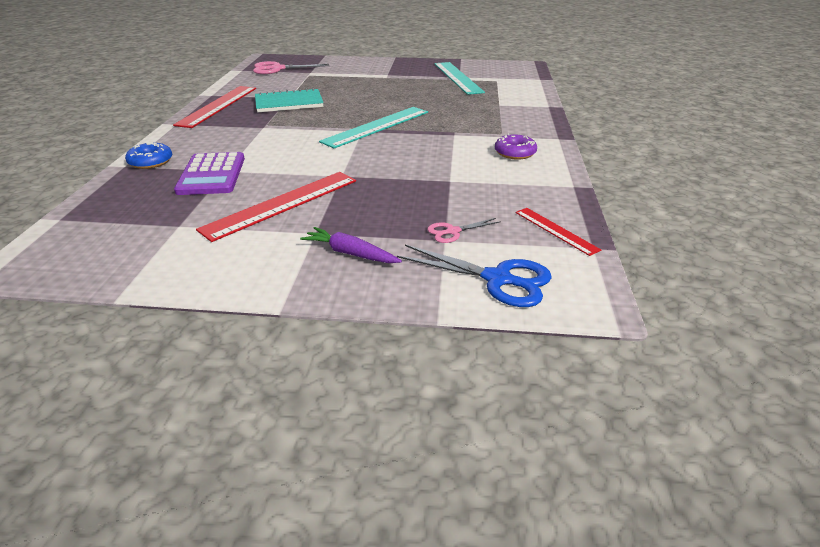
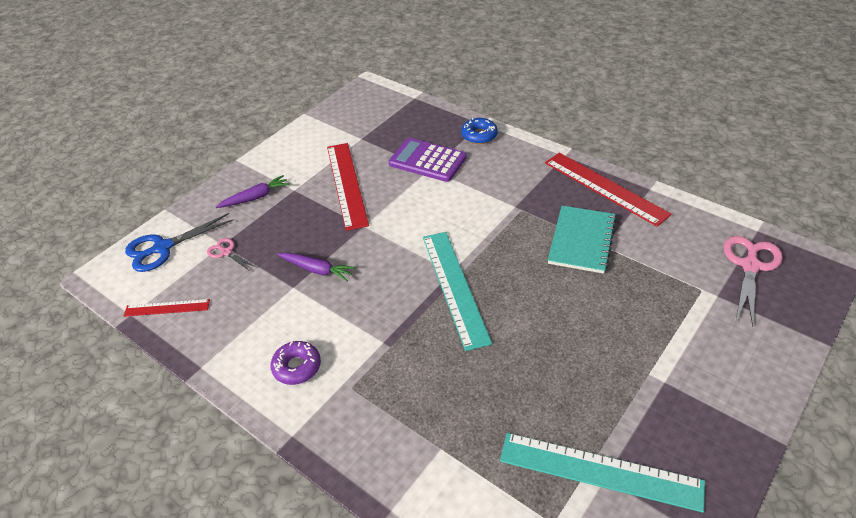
camera: 125 degrees right, 10 degrees up
pink scissors [427,218,501,243] -> pink scissors turned 60 degrees counterclockwise [207,238,256,271]
none -> purple carrot [277,252,356,281]

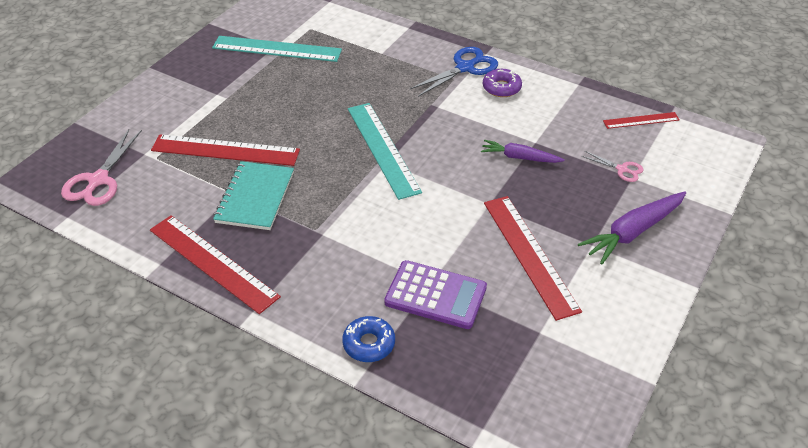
camera: 170 degrees right, 0 degrees up
blue scissors [125,213,234,272] -> blue scissors moved to [409,47,498,97]
purple carrot [216,175,290,208] -> purple carrot [578,191,686,265], size x1.55
none -> red ruler [151,134,300,166]

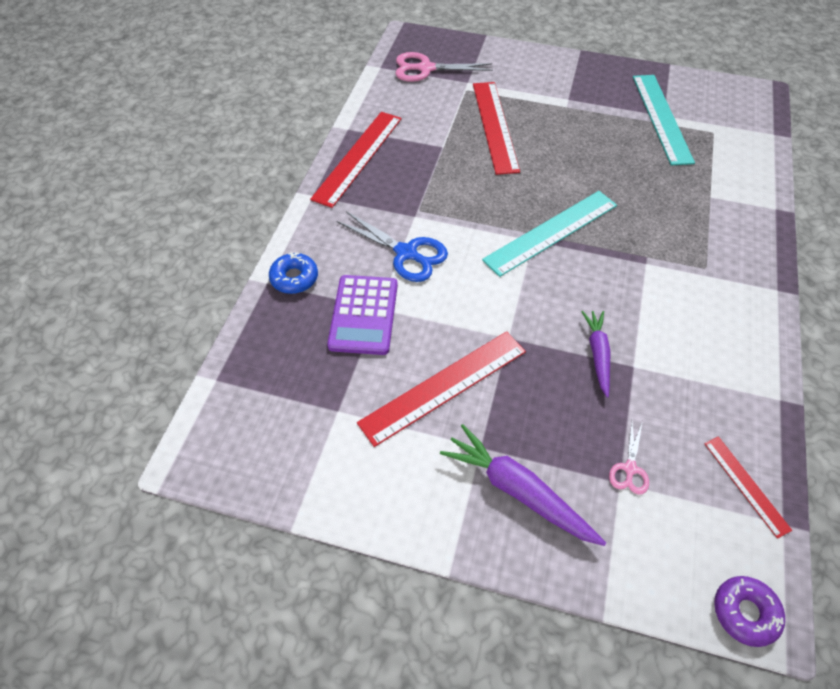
camera: 75 degrees right, 10 degrees up
turquoise notebook [213,161,294,230] -> none
blue scissors [409,47,498,97] -> blue scissors moved to [336,211,448,282]
purple donut [483,69,522,97] -> purple donut moved to [714,576,785,647]

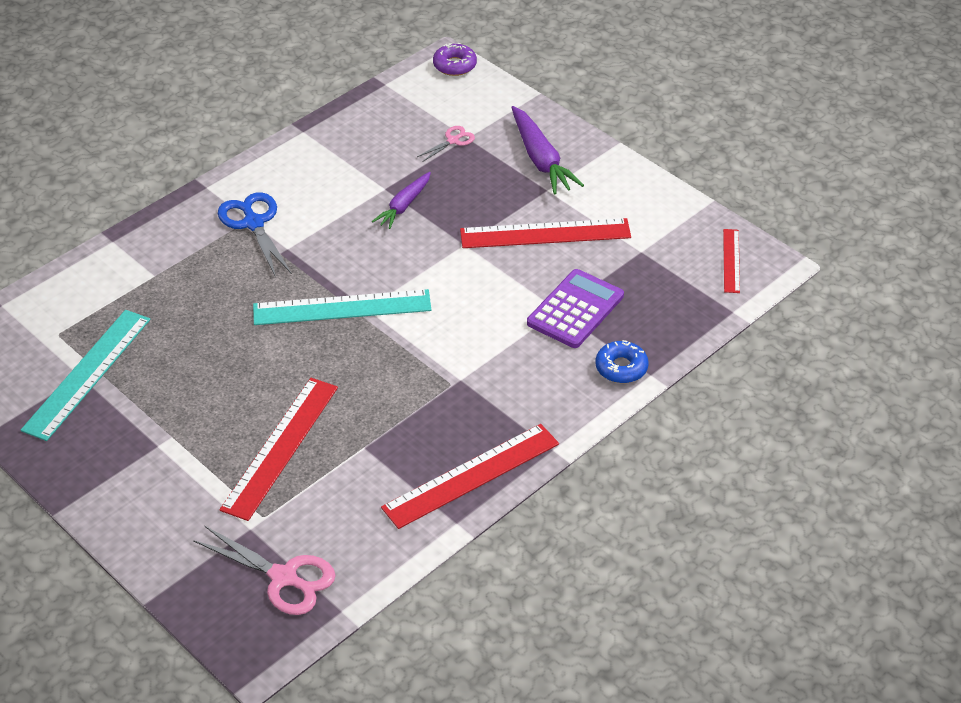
camera: 150 degrees left, 10 degrees down
blue scissors [336,211,448,282] -> blue scissors moved to [218,192,292,277]
red ruler [704,437,792,539] -> red ruler moved to [723,229,740,293]

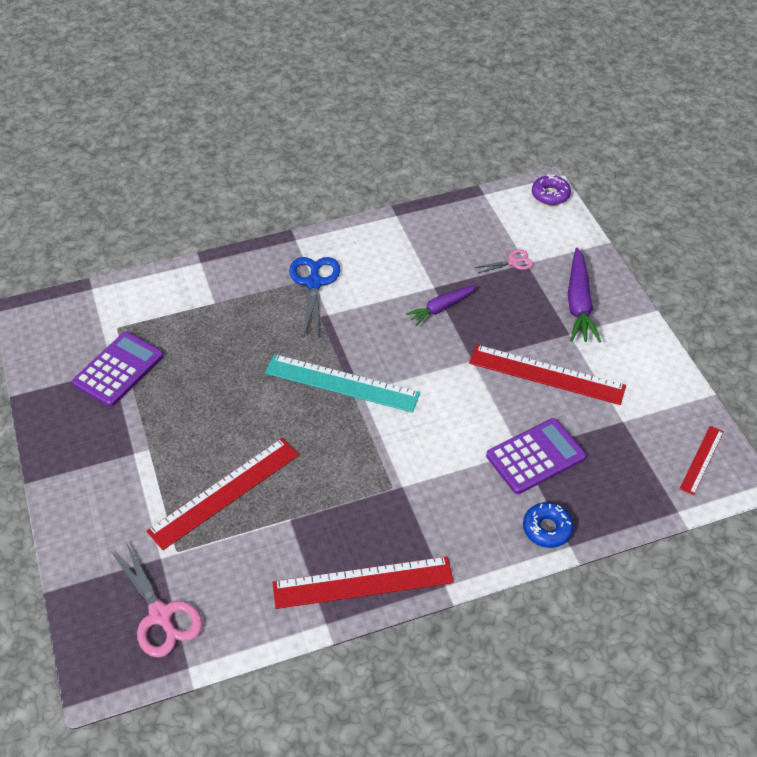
camera: 25 degrees right, 5 degrees up
turquoise ruler [21,310,150,441] -> purple calculator [72,332,164,407]

